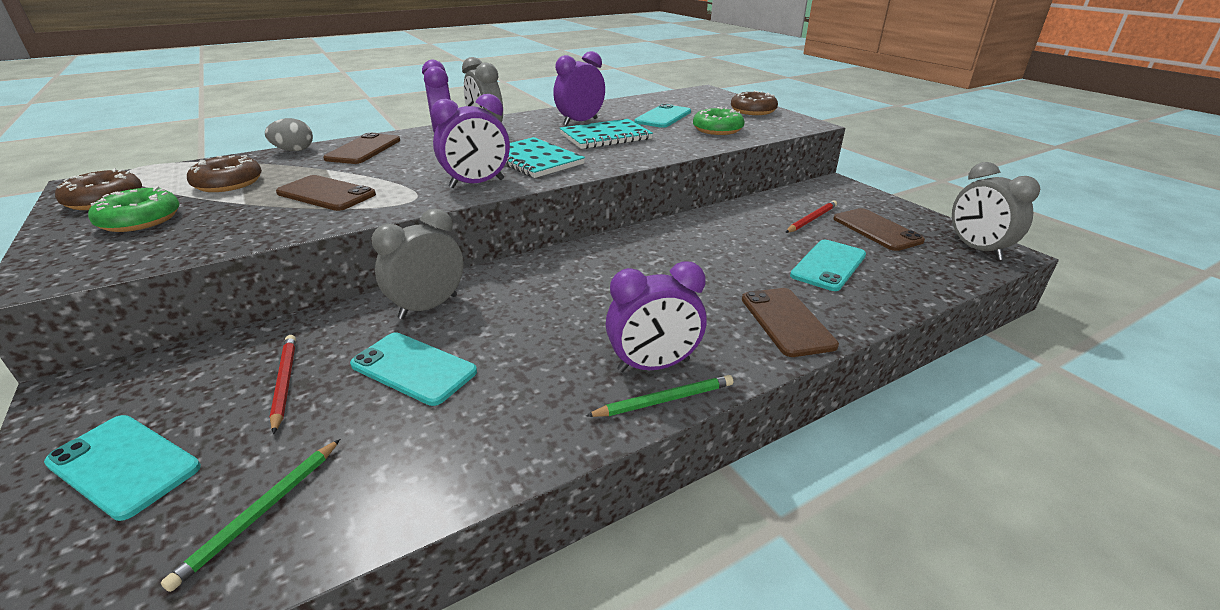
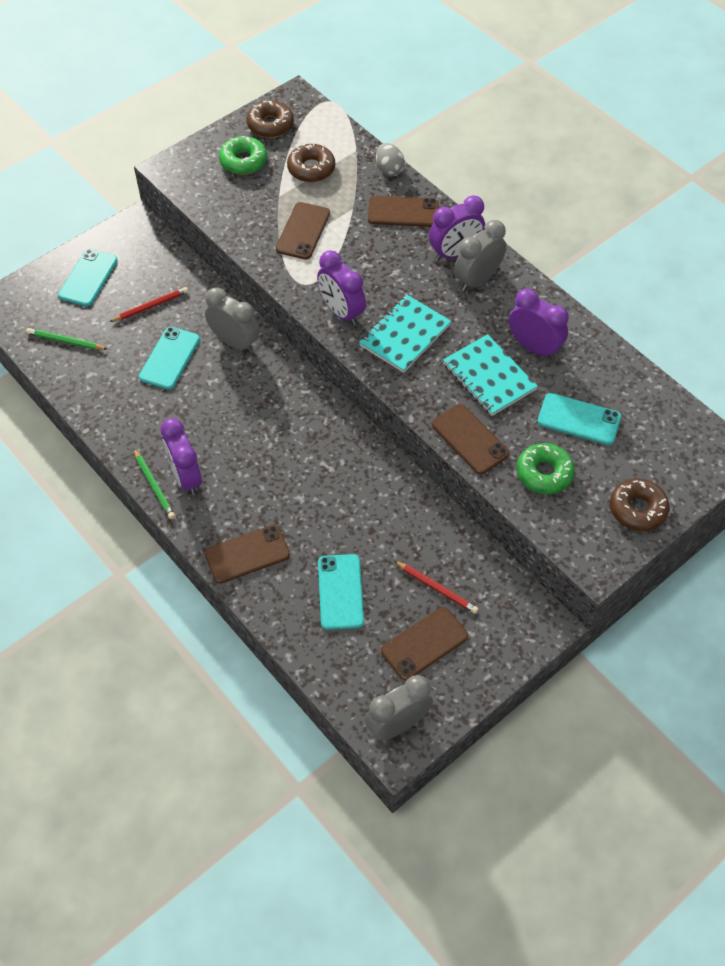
camera: 80 degrees right, 25 degrees up
turquoise phone [790,240,866,291] -> turquoise phone turned 60 degrees clockwise [318,554,364,630]
none -> brown phone [432,404,509,474]

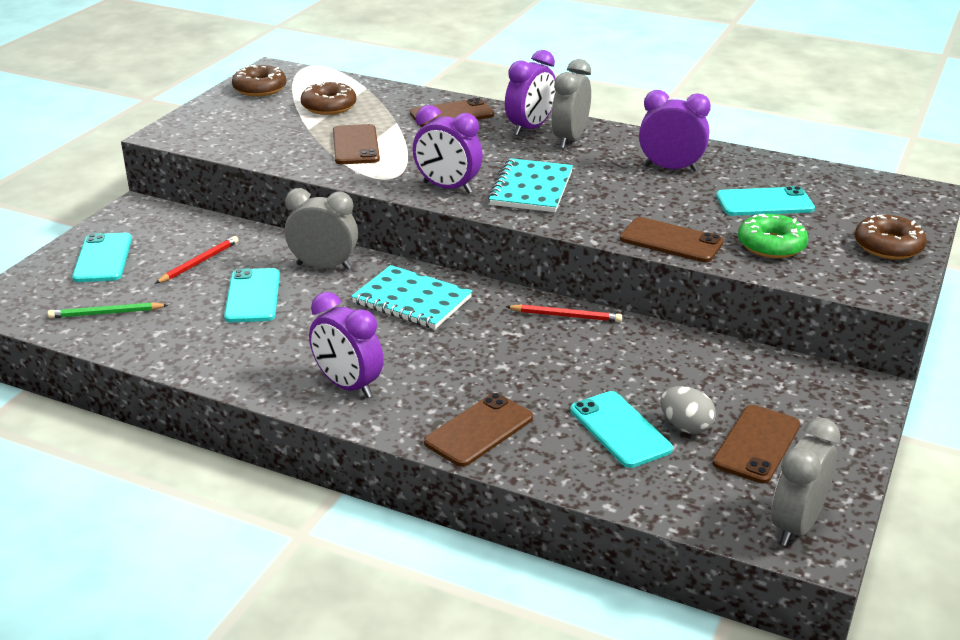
camera: 25 degrees left, 25 degrees down
green pencil [133,448,175,519] -> none
green donut [219,136,267,175] -> none
grey egg [376,143,405,176] -> grey egg moved to [660,386,716,434]
red pencil [394,561,478,614] -> red pencil moved to [506,304,622,322]
turquoise notebook [443,334,538,416] -> turquoise notebook moved to [351,265,472,329]

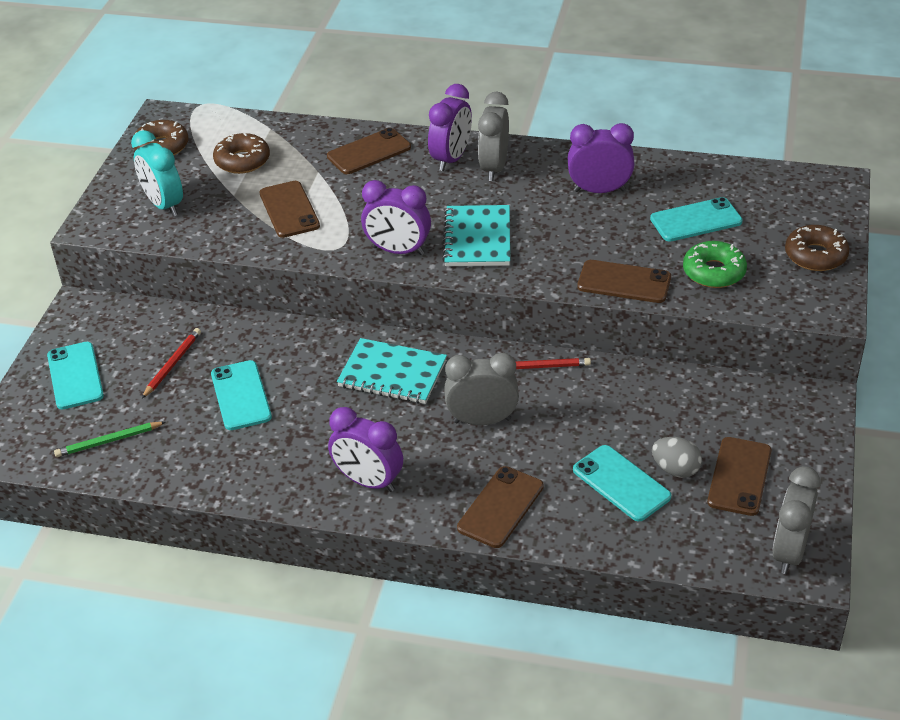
camera: 10 degrees left, 10 degrees up
grey clock [285,188,358,270] -> grey clock moved to [444,353,519,425]
none -> turquoise clock [131,130,183,216]

